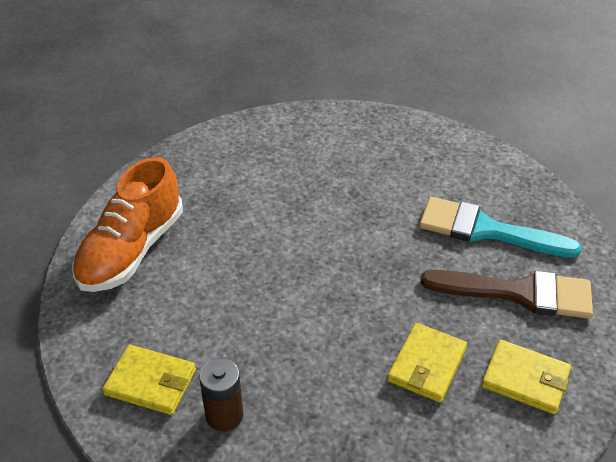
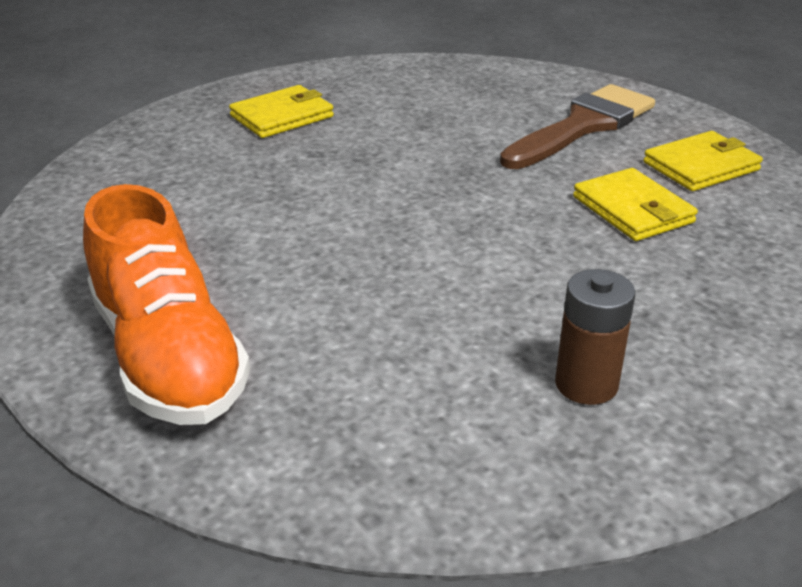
camera: 55 degrees left, 10 degrees down
yellow wallet [102,345,196,415] -> yellow wallet moved to [229,85,334,138]
turquoise brush [419,197,581,258] -> none

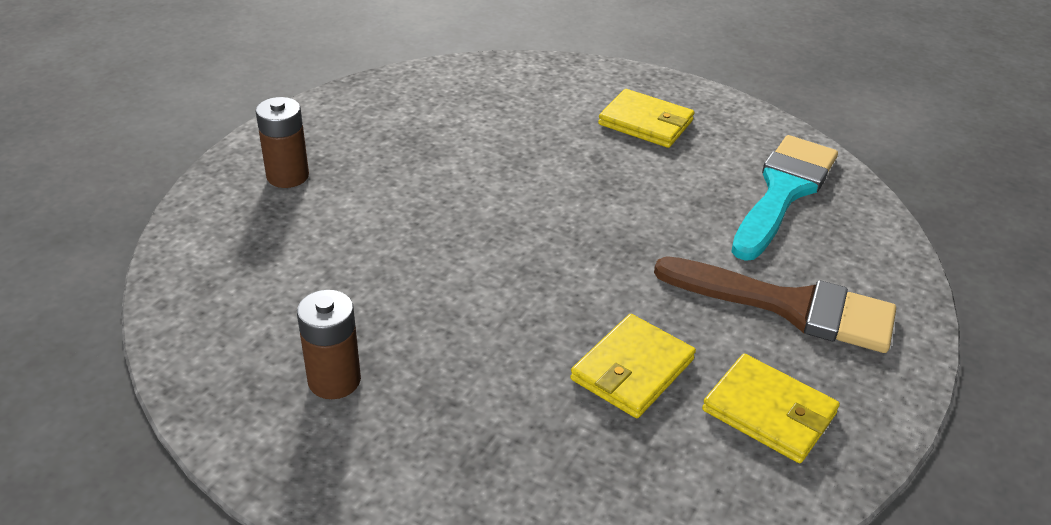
camera: 65 degrees right, 5 degrees up
orange shoe [83,184,250,425] -> brown battery [256,97,309,188]
none -> turquoise brush [731,135,838,261]

